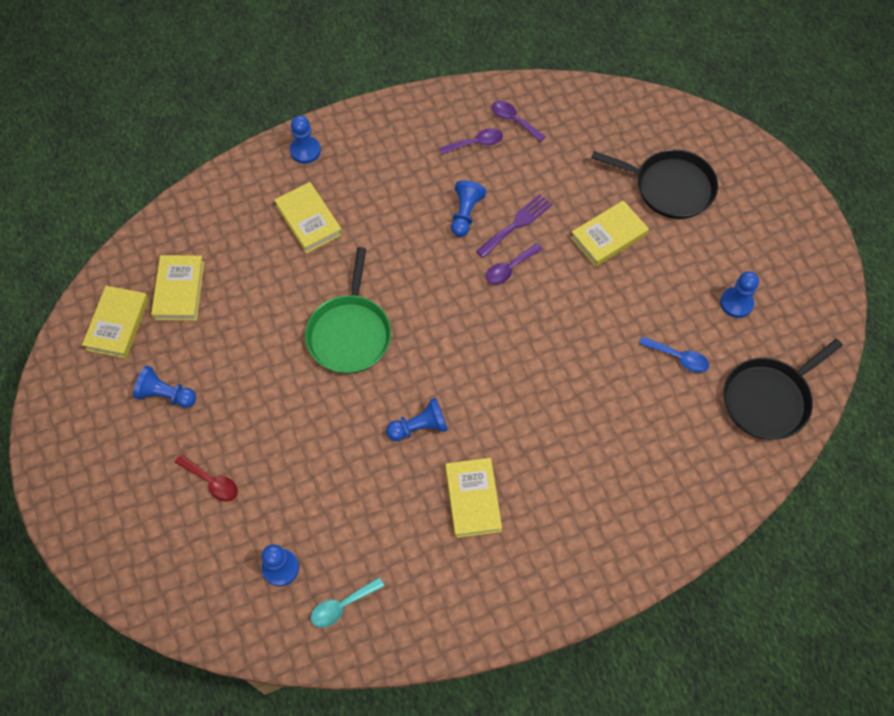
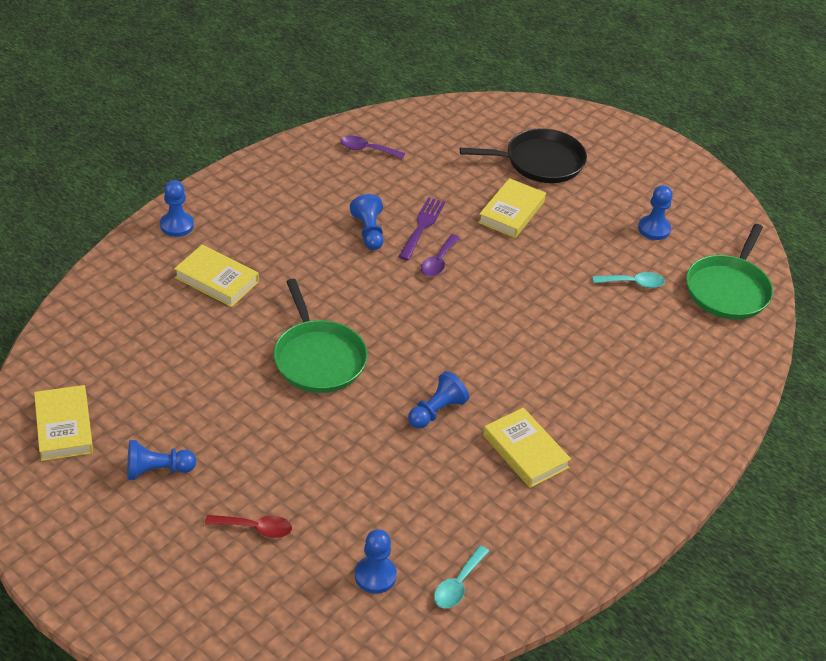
camera: 30 degrees left, 20 degrees down
yellow book [151,255,204,321] -> none
purple spoon [440,128,503,155] -> none
blue spoon [639,337,709,373] -> turquoise spoon [593,272,665,288]
black pan [723,339,843,440] -> green pan [686,224,773,320]

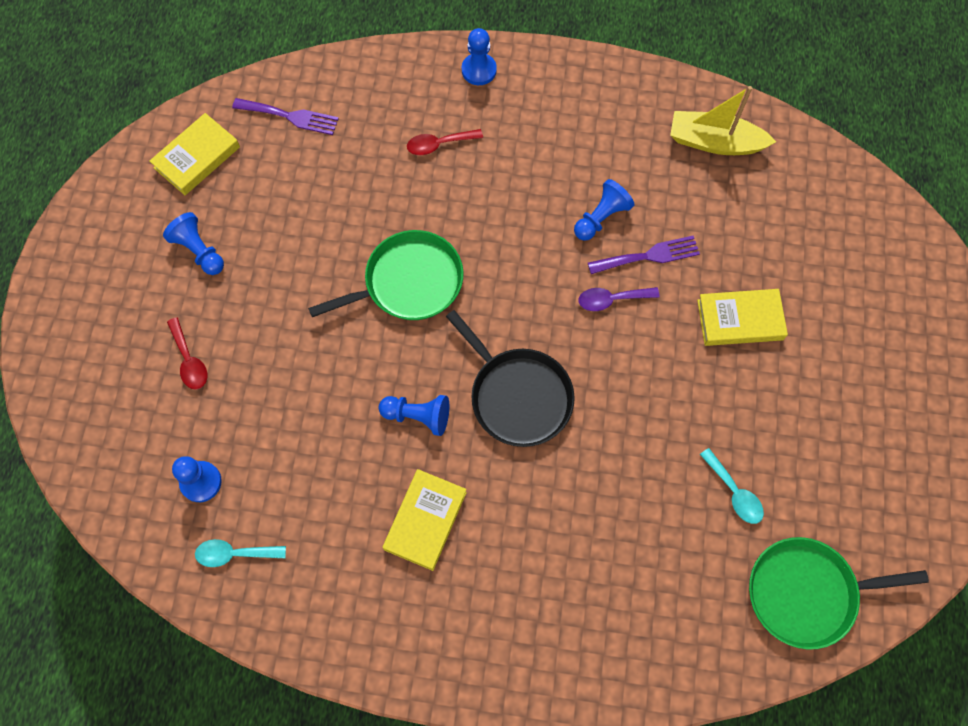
camera: 60 degrees right, 25 degrees up
yellow book [174,245,259,307] -> red spoon [407,129,483,155]
green pan [274,279,368,393] -> green pan turned 150 degrees counterclockwise [308,230,464,320]
purple spoon [340,136,405,159] -> yellow boat [670,86,776,155]
black pan [460,128,587,183] -> black pan moved to [446,310,575,447]
blue pawn [638,185,673,240] -> none
none -> purple fork [232,98,339,135]

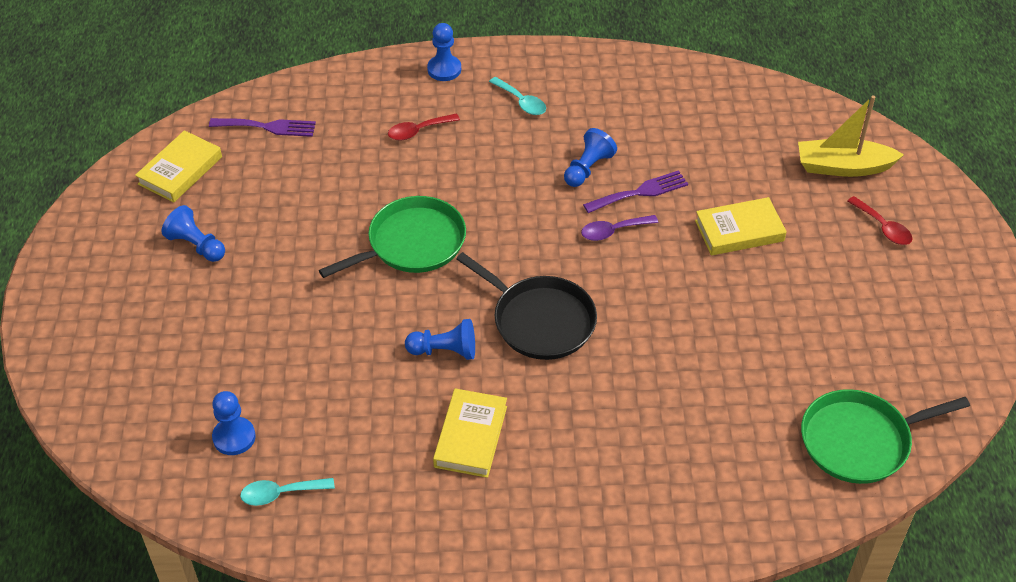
camera: 10 degrees left, 20 degrees down
red spoon [167,317,207,390] -> red spoon moved to [847,196,913,245]
yellow boat [670,86,776,155] -> yellow boat moved to [798,95,904,177]
turquoise spoon [700,448,764,524] -> turquoise spoon moved to [489,77,546,115]

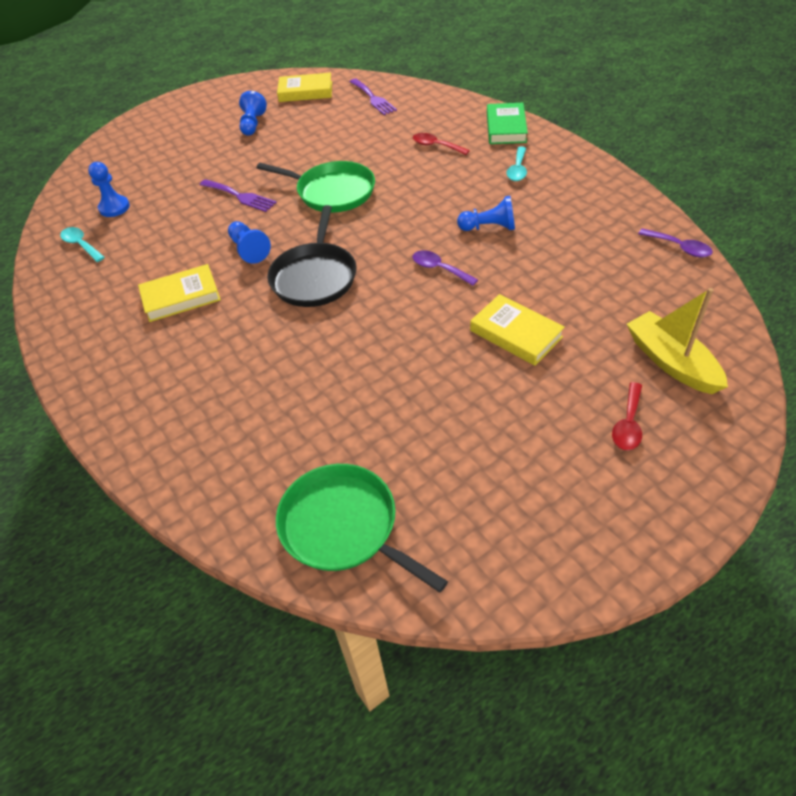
camera: 60 degrees right, 0 degrees up
blue pawn [427,23,461,81] -> green book [487,103,528,144]
purple fork [583,170,688,213] -> purple fork moved to [200,179,277,212]
none -> purple spoon [638,228,713,257]

